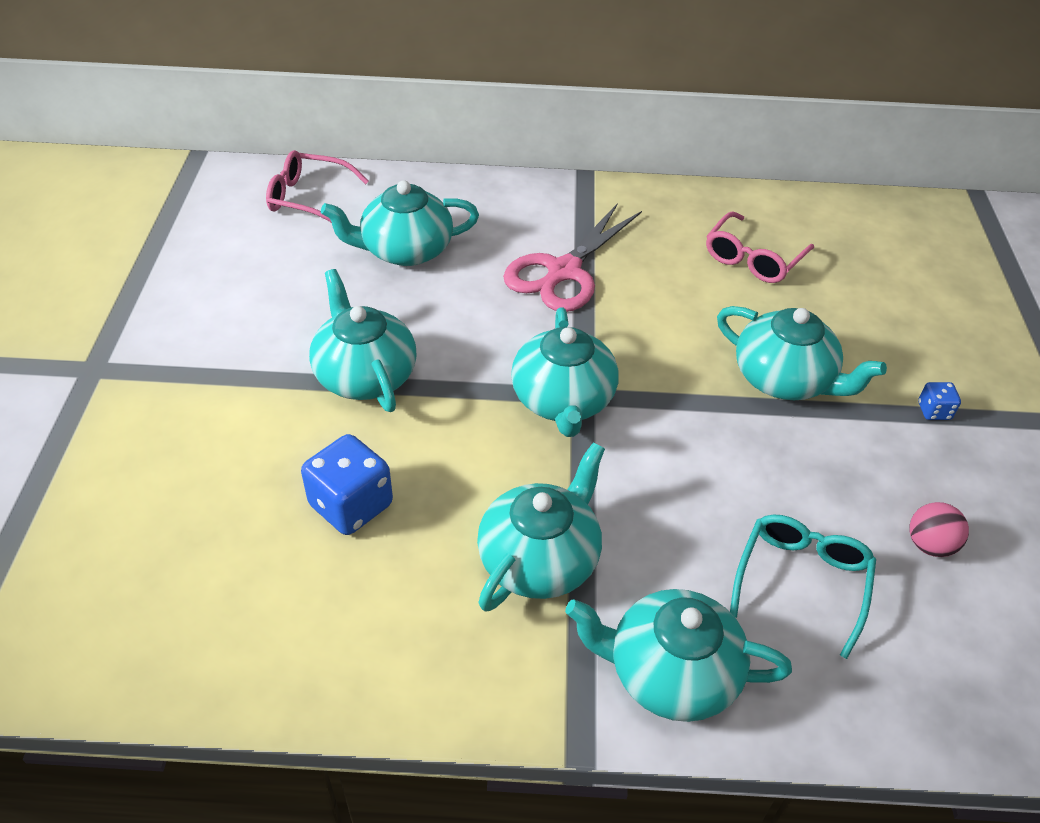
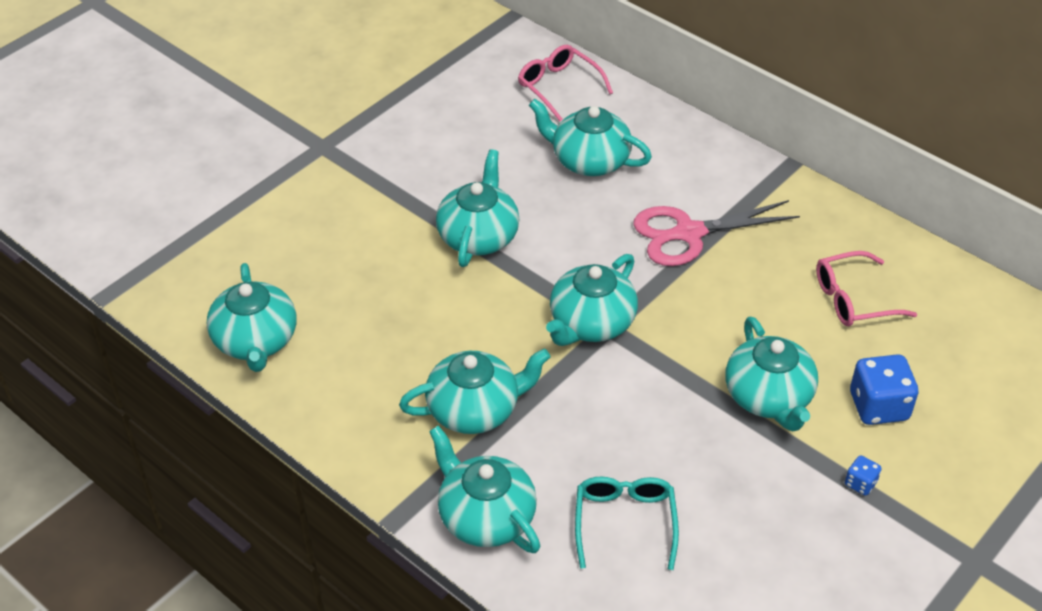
camera: 40 degrees right, 0 degrees up
blue dice [301,434,393,535] -> blue dice moved to [850,354,918,425]
turquoise glasses [730,515,876,659] -> turquoise glasses turned 60 degrees counterclockwise [575,476,679,570]
pink ball [910,502,969,557] -> none
none -> turquoise teapot [207,263,296,372]

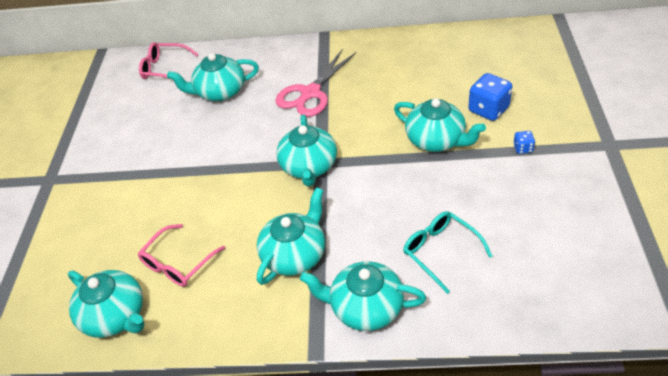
camera: 35 degrees left, 0 degrees up
turquoise teapot [436,149,520,267] -> none
pink glasses [816,251,917,326] -> pink glasses moved to [138,224,225,287]

